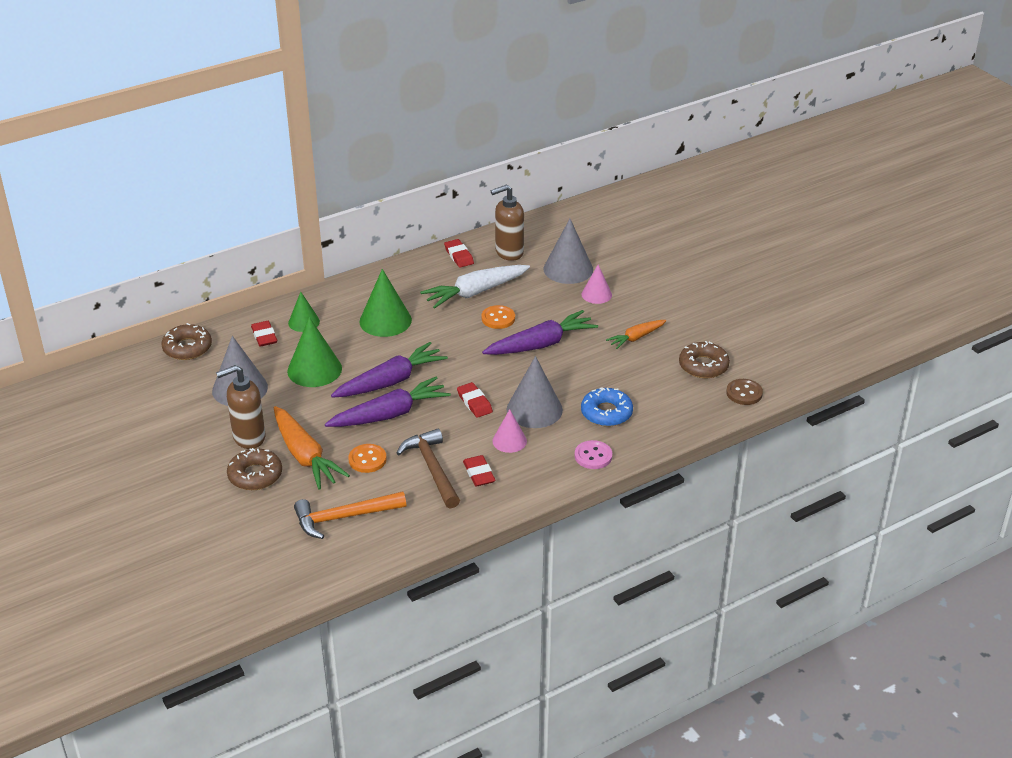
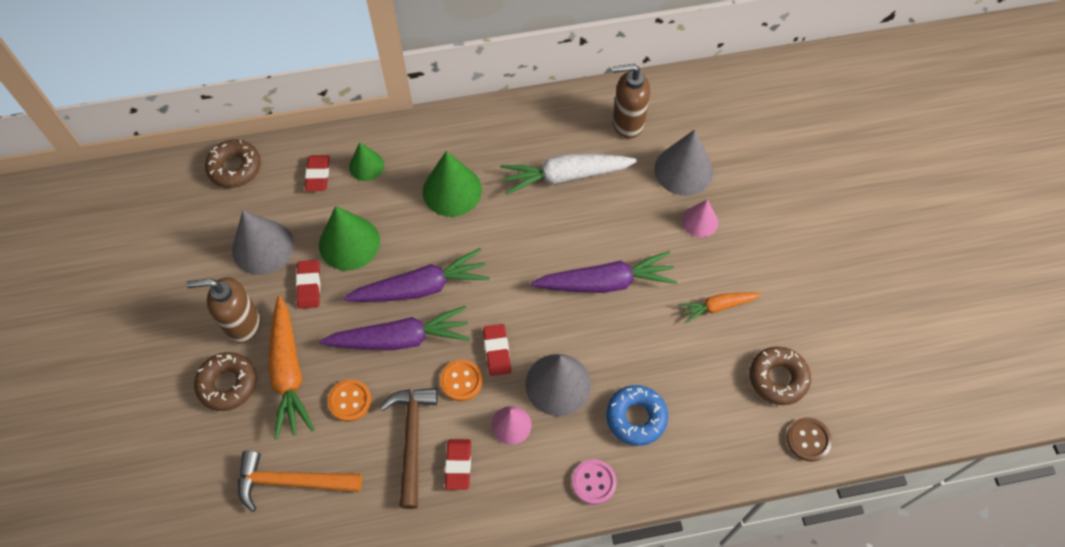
camera: 20 degrees right, 25 degrees up
red eraser [444,239,474,268] -> red eraser moved to [296,260,320,309]
orange button [482,305,515,329] -> orange button moved to [440,359,483,401]

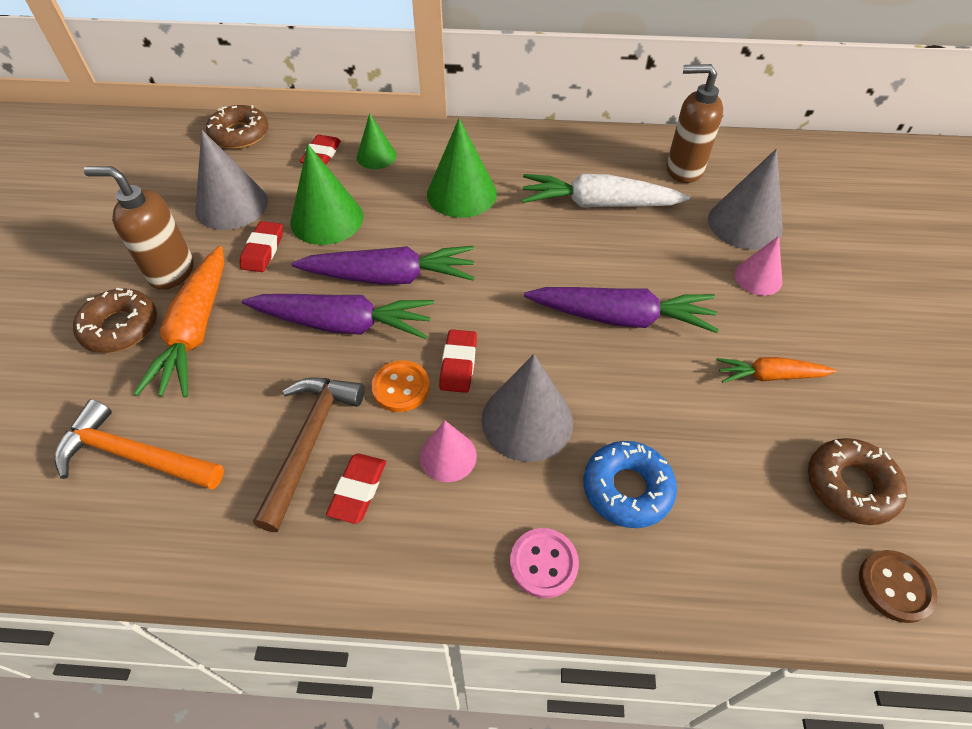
camera: 15 degrees right, 10 degrees down
orange button [328,379,372,422] -> none

